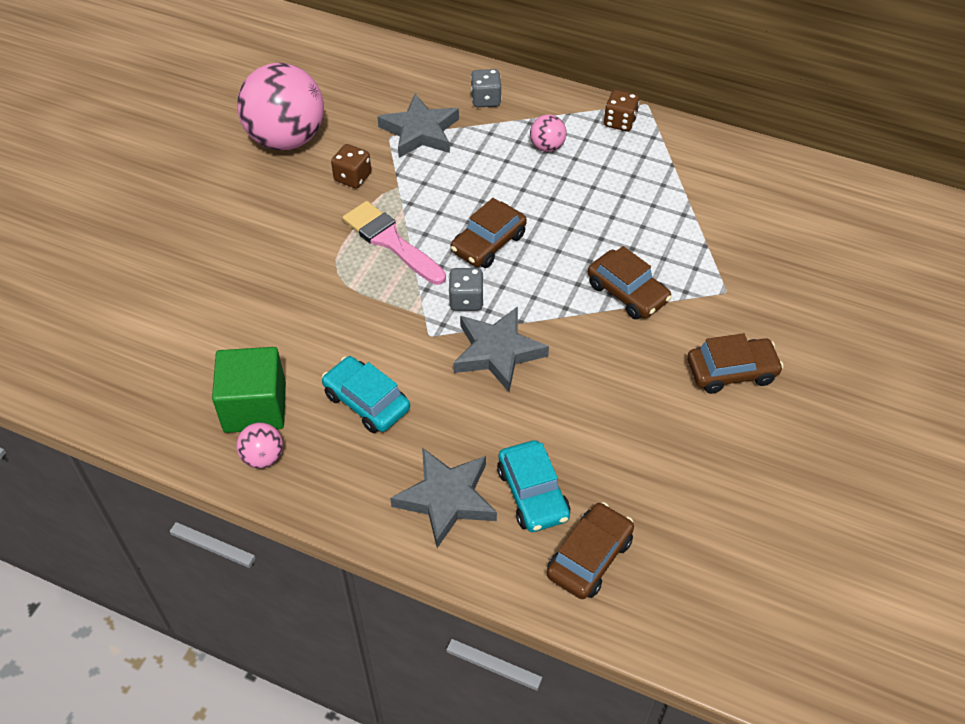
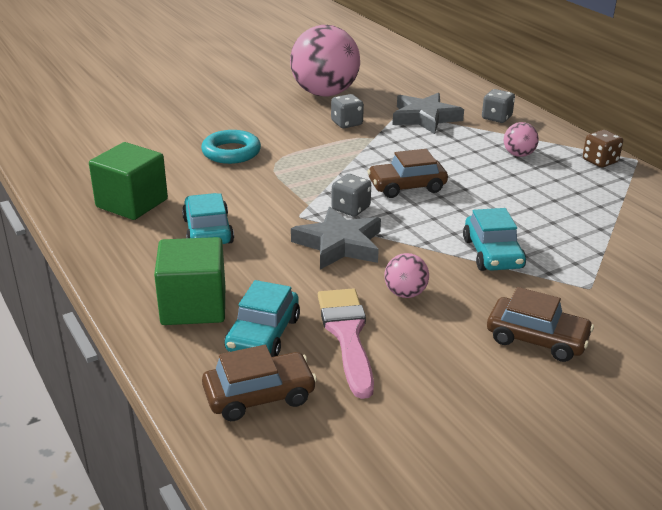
camera: 35 degrees right, 20 degrees down
pink ball [236,422,283,468] -> pink ball moved to [384,253,429,298]
brown dice [331,144,371,188] -> grey dice [331,94,364,128]
pink brush [342,201,446,285] -> pink brush moved to [318,288,374,399]
grey star [390,448,497,548] -> green cube [154,237,225,325]
brown car [588,246,672,319] -> turquoise car [463,208,526,271]
none -> turquoise ring [201,130,261,164]

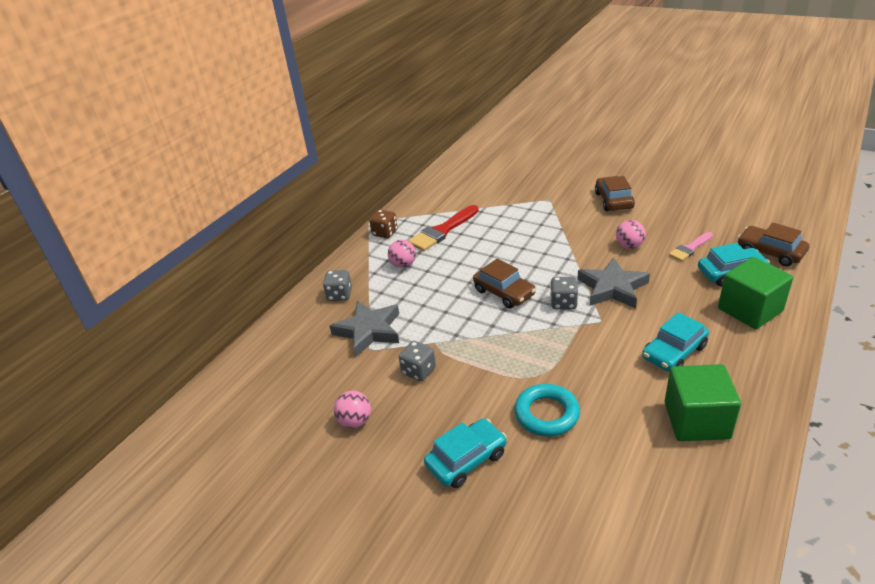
camera: 115 degrees left, 5 degrees up
pink ball [290,25,360,97] -> pink ball [334,391,371,428], size x0.43
pink brush [318,288,374,399] -> pink brush [669,232,713,261], size x0.60
turquoise car [463,208,526,271] -> turquoise car moved to [424,418,507,488]
none -> red brush [408,205,479,251]

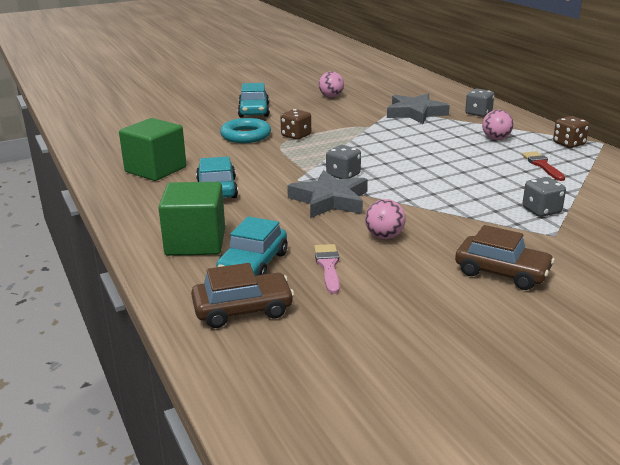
camera: 120 degrees right, 10 degrees down
grey dice [399,341,436,381] -> grey dice moved to [523,177,566,217]
red brush [408,205,479,251] -> red brush [522,151,565,181], size x0.60
brown car [473,258,536,309] -> none
none -> brown dice [280,109,311,140]

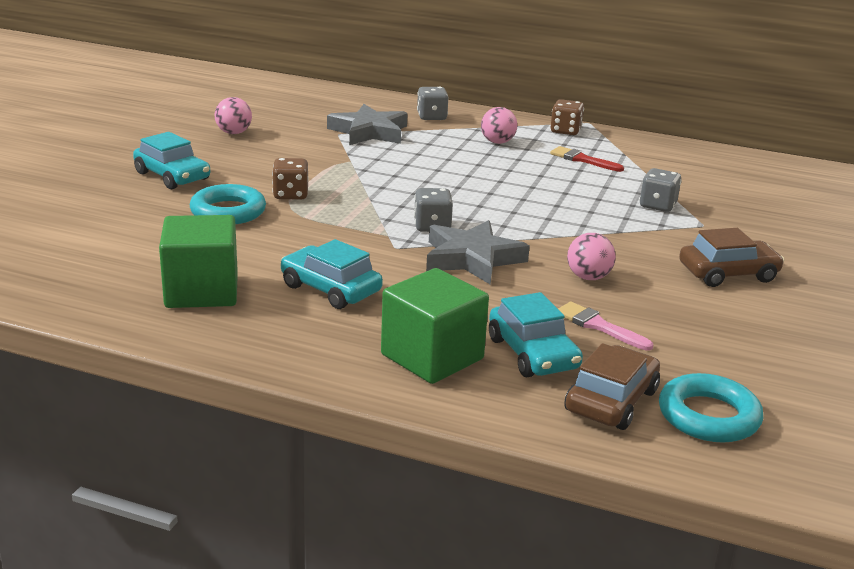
camera: 45 degrees left, 0 degrees up
none -> turquoise ring [659,373,763,443]

